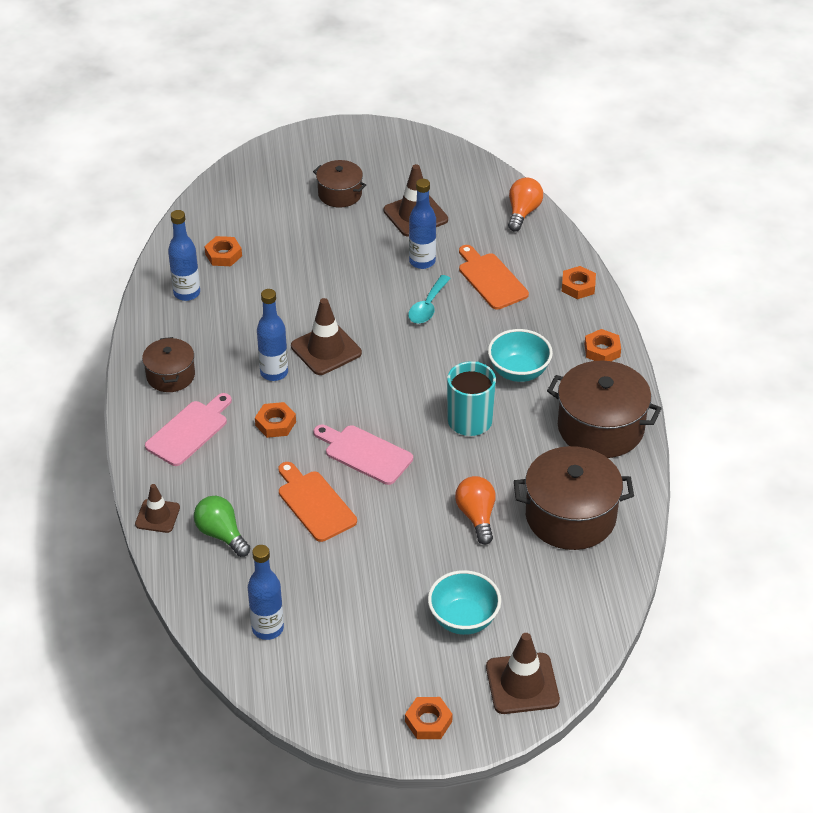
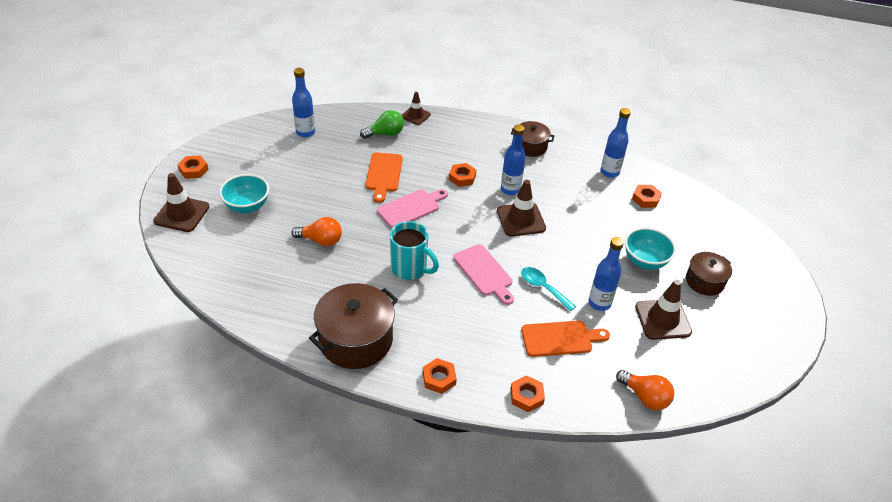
camera: 110 degrees right, 0 degrees up
pink cutting board [145,393,232,466] -> pink cutting board moved to [453,244,514,305]
orange cutting board [279,462,357,542] -> orange cutting board turned 105 degrees clockwise [365,152,403,203]
turquoise bowl [488,329,553,382] -> turquoise bowl moved to [625,227,676,270]
brown pot [514,446,634,550] -> none

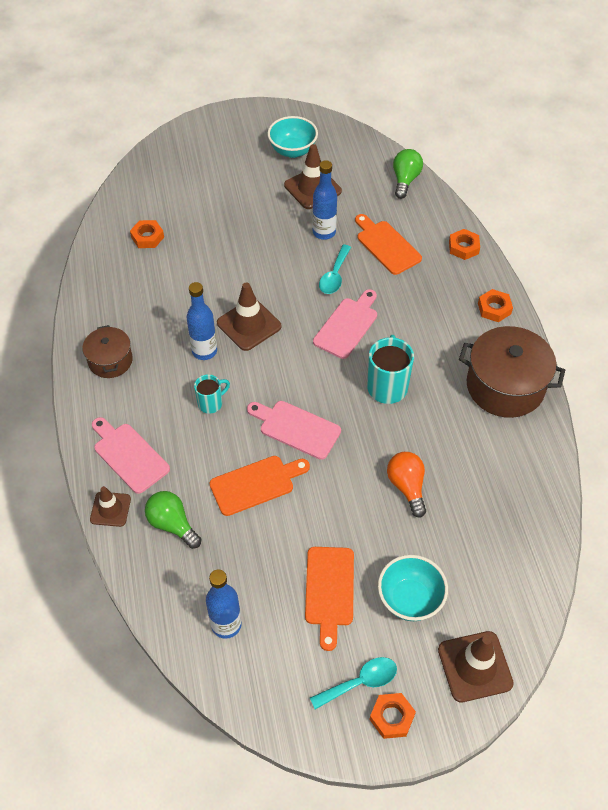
camera: 115 degrees left, 10 degrees up
orange nut [449,163,476,187] -> turquoise mug [194,374,230,414]
blue bottle [600,108,631,178] -> none
orange light bulb [616,370,674,410] -> green light bulb [393,149,423,199]
turquoise bowl [625,227,676,270] -> turquoise bowl moved to [267,116,318,158]
brown pot [686,252,732,296] -> none
none -> pink cutting board [92,417,170,494]
none -> orange cutting board [305,547,354,651]
none -> turquoise spoon [310,657,397,709]

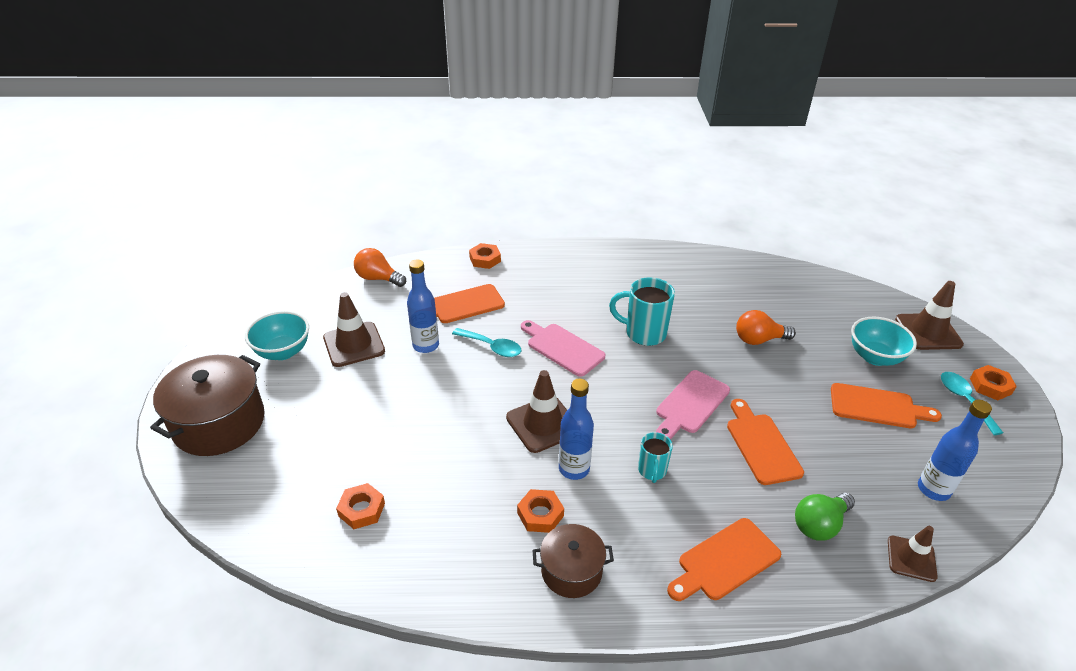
camera: 80 degrees left, 15 degrees down
brown traffic cone [90,486,131,527] -> brown traffic cone moved to [888,526,938,582]
pink cutting board [92,417,170,494] -> orange cutting board [667,518,781,601]
turquoise mug [194,374,230,414] -> turquoise mug turned 150 degrees counterclockwise [638,432,673,483]
green light bulb [393,149,423,199] -> orange light bulb [354,248,406,287]
brown pot [459,326,565,418] -> brown pot moved to [150,355,265,456]
orange nut [478,289,513,322] -> orange nut moved to [517,489,564,533]

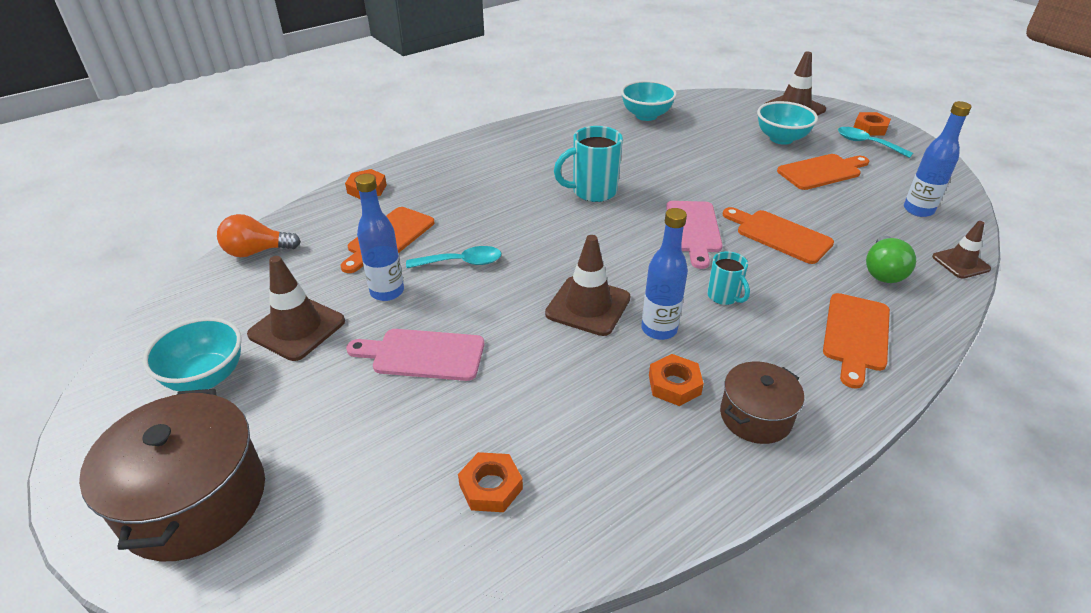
camera: 35 degrees left, 0 degrees up
pink cutting board [521,320,606,377] -> pink cutting board moved to [346,329,484,381]
orange light bulb [736,310,796,345] -> none
none -> turquoise bowl [621,80,677,121]

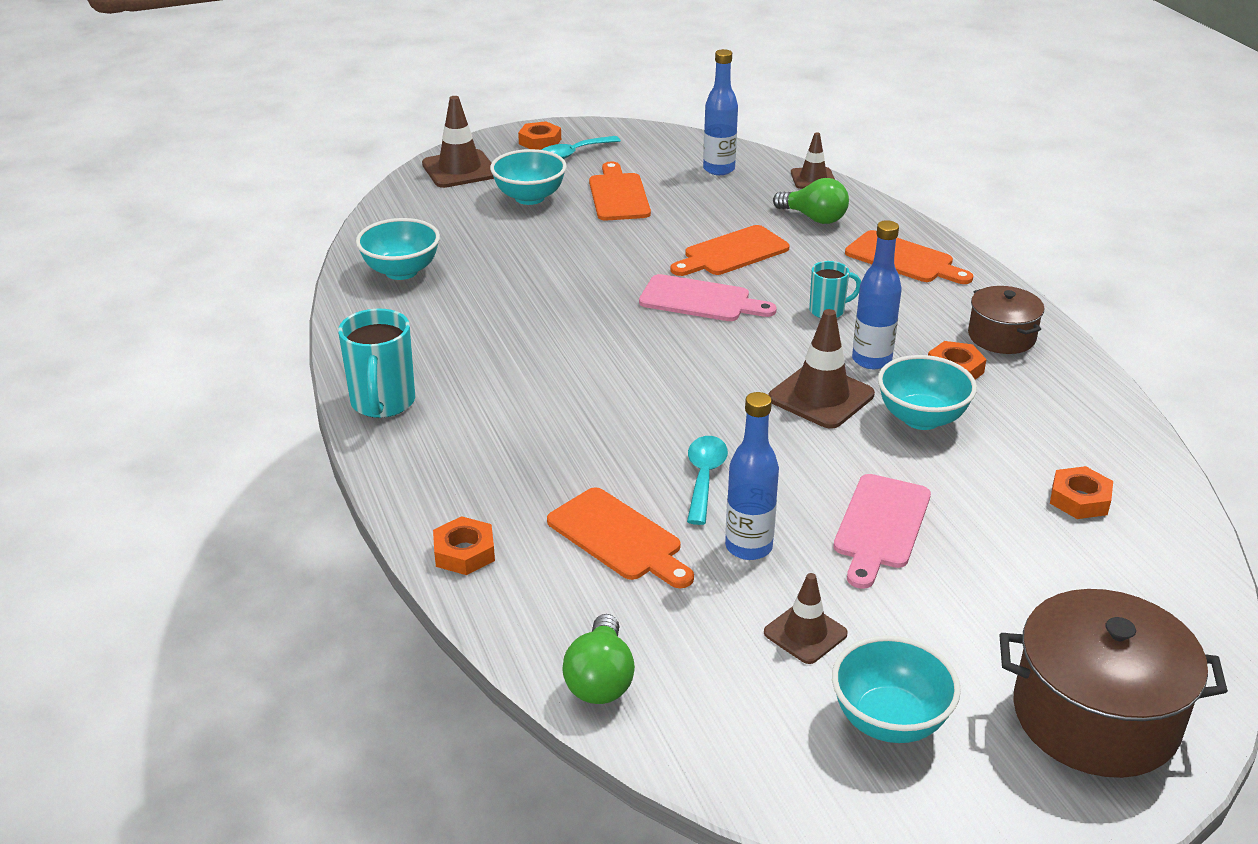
camera: 75 degrees left, 5 degrees down
orange light bulb [217,214,301,257] -> green light bulb [562,614,635,704]
brown traffic cone [247,256,345,361] -> brown traffic cone [764,573,848,664], size x0.63
turquoise mug [554,126,623,202] -> turquoise mug moved to [338,309,415,418]
none -> turquoise bowl [878,355,977,430]

